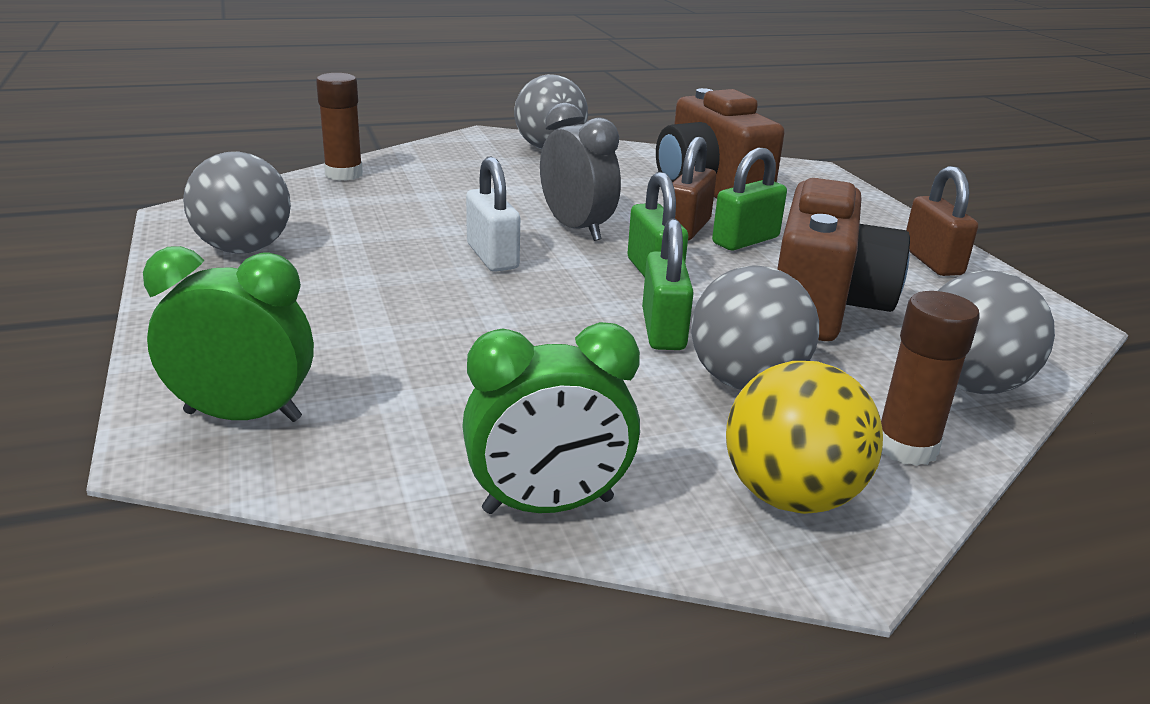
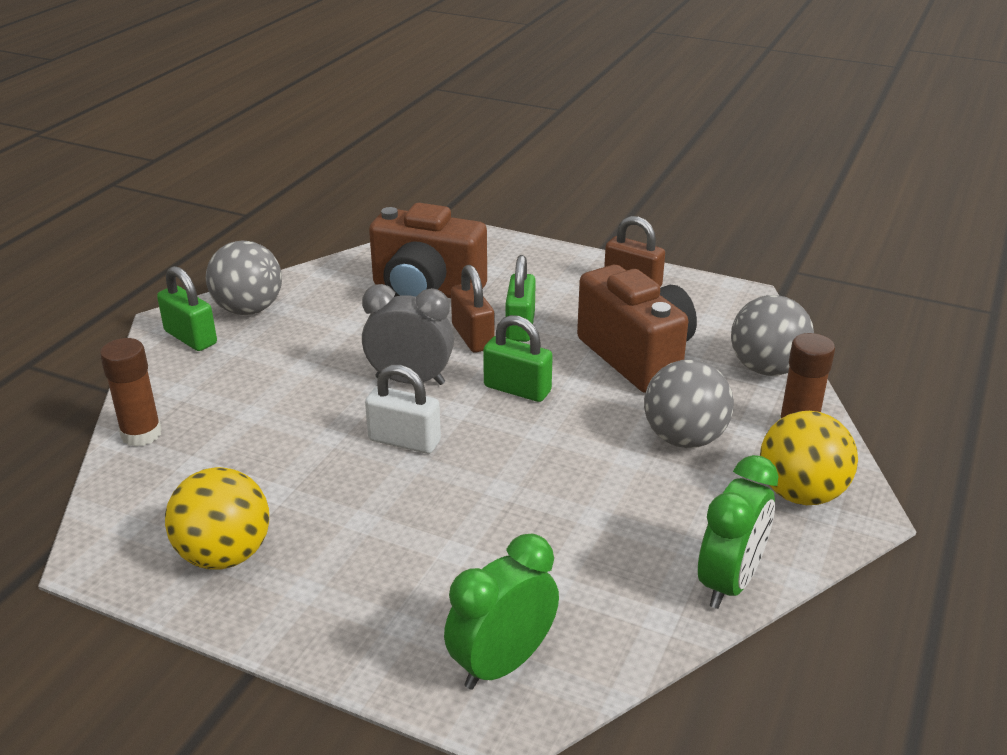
camera: 45 degrees left, 5 degrees up
grey ball [183,152,291,254] -> yellow ball [165,467,269,570]
green padlock [642,219,694,350] -> green padlock moved to [157,266,217,351]

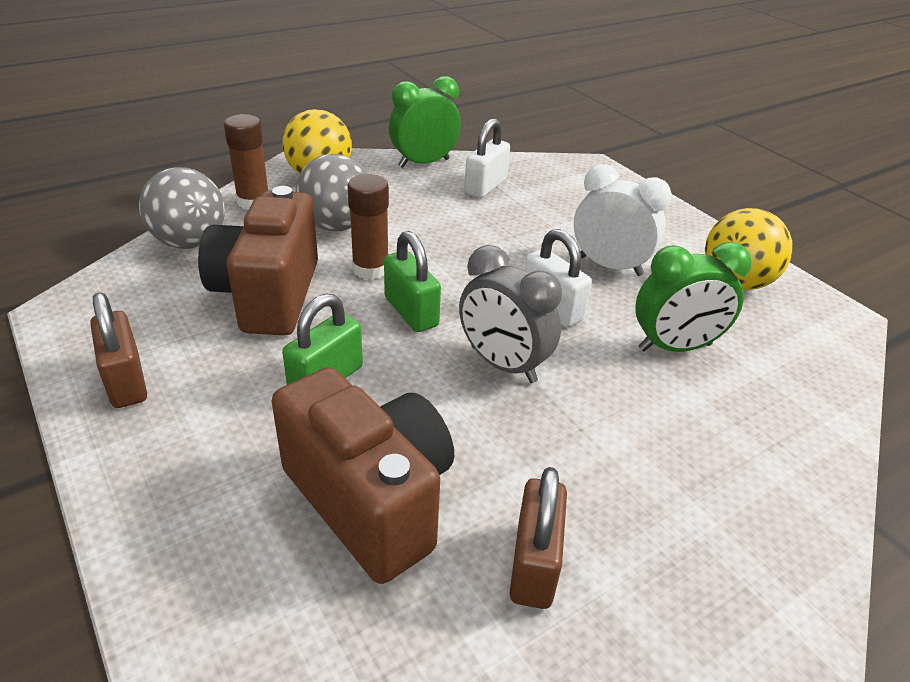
camera: 150 degrees left, 5 degrees up
brown glue stick [100,338,162,447] -> brown glue stick moved to [347,174,389,280]
green padlock [157,266,217,351] -> none
grey ball [206,240,282,315] -> none
green clock [444,534,559,690] -> green clock moved to [635,242,752,352]
brown padlock [451,265,495,352] -> brown padlock moved to [510,467,567,609]
none -> white padlock [464,118,510,198]
none -> white clock [574,164,672,276]

